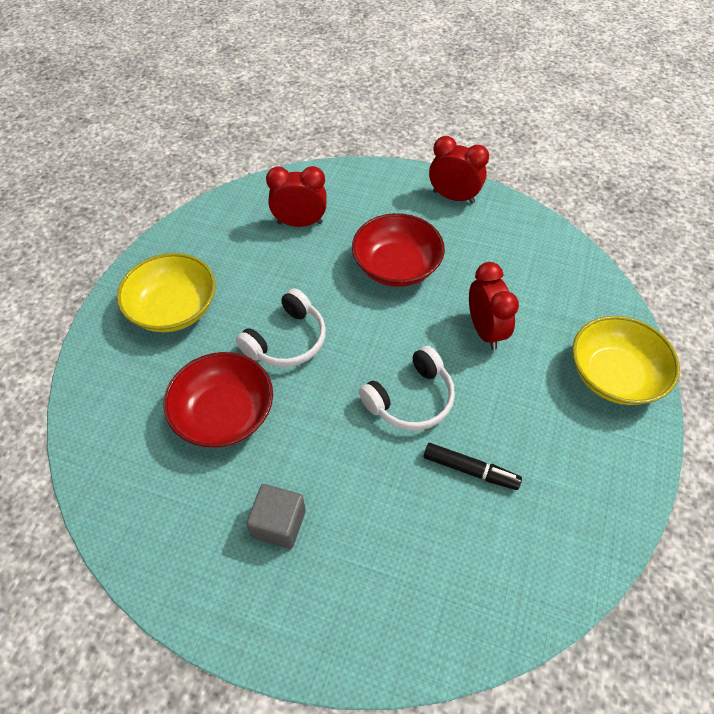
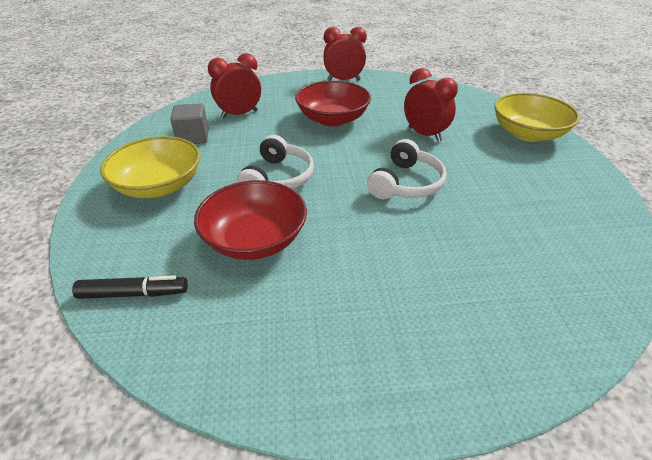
camera: 25 degrees left, 15 degrees down
grey cube [246,484,306,549] -> grey cube moved to [170,103,209,144]
black marker [424,443,522,490] -> black marker moved to [72,275,188,299]

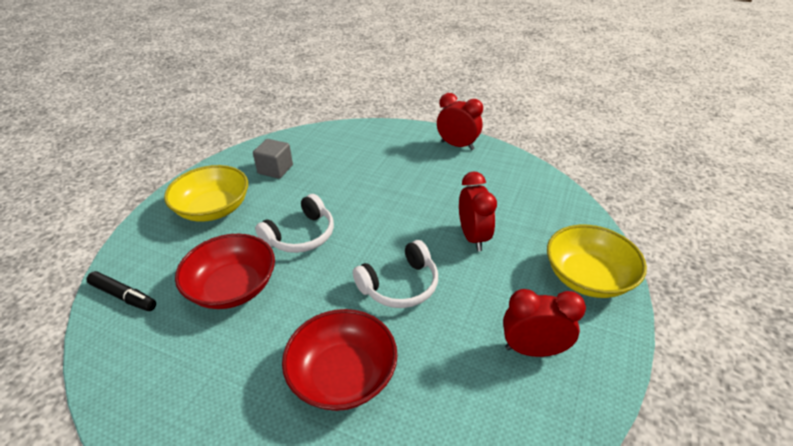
camera: 30 degrees right, 0 degrees up
red clock [208,53,261,118] -> red clock moved to [503,289,586,357]
red bowl [295,81,371,126] -> red bowl moved to [282,309,397,411]

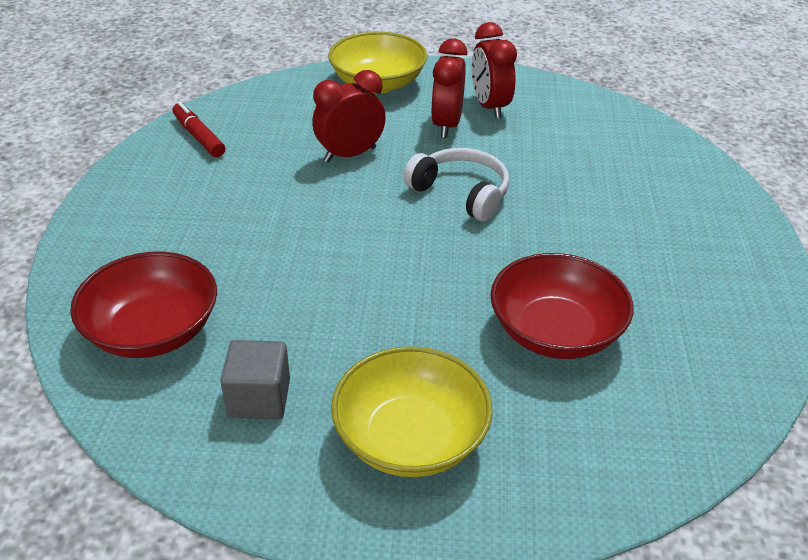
camera: 110 degrees left, 0 degrees up
black marker [86,271,156,311] -> none
white headphones [255,194,334,253] -> none
red bowl [282,309,397,411] -> red bowl moved to [70,252,217,358]
red clock [437,93,483,150] -> red clock moved to [431,38,467,138]
none -> red marker [172,102,225,157]

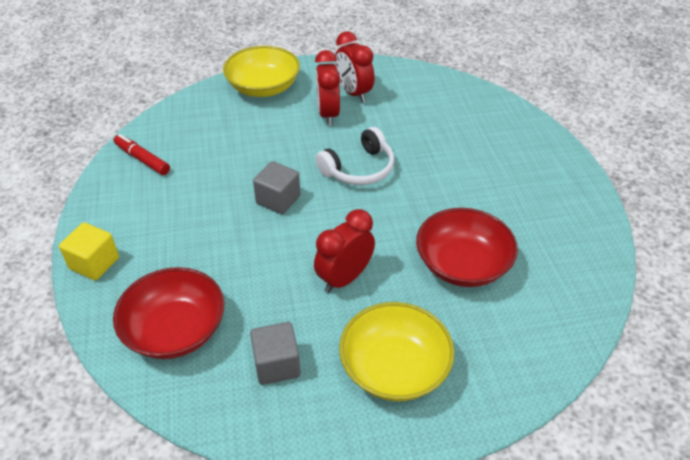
camera: 15 degrees left, 5 degrees up
red clock [312,70,386,163] -> red clock moved to [314,209,375,293]
white headphones [404,148,509,221] -> white headphones turned 120 degrees clockwise [316,127,394,185]
none -> yellow cube [59,222,119,281]
none -> grey cube [253,161,301,214]

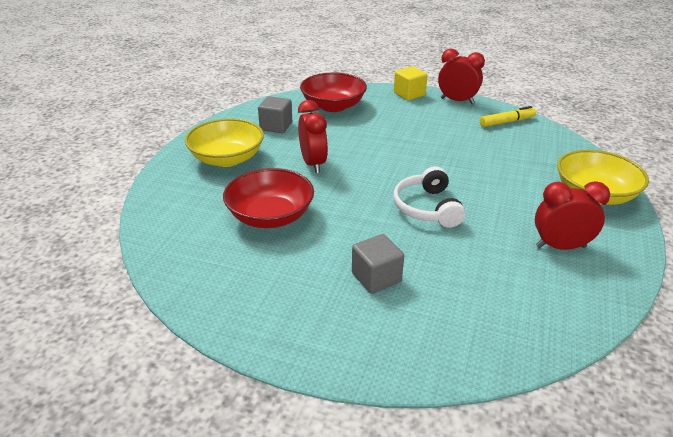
camera: 120 degrees right, 10 degrees down
red marker [114,134,170,175] -> yellow marker [480,106,536,127]
grey cube [253,161,301,214] -> grey cube moved to [352,234,404,294]
red clock [315,50,340,126] -> red clock moved to [438,49,485,104]

